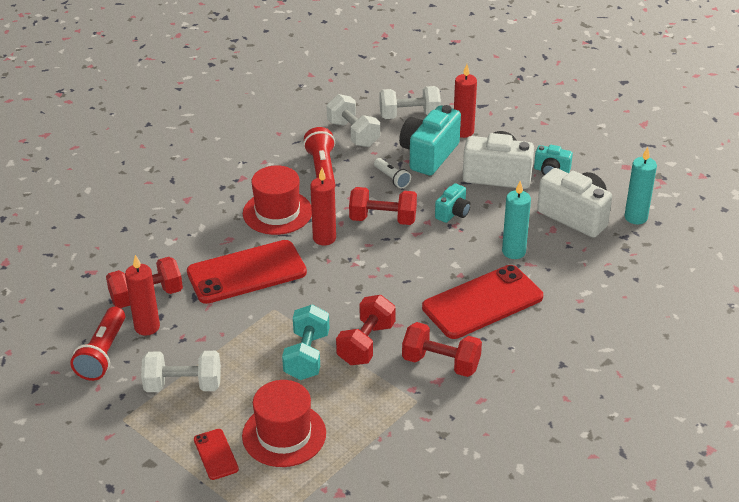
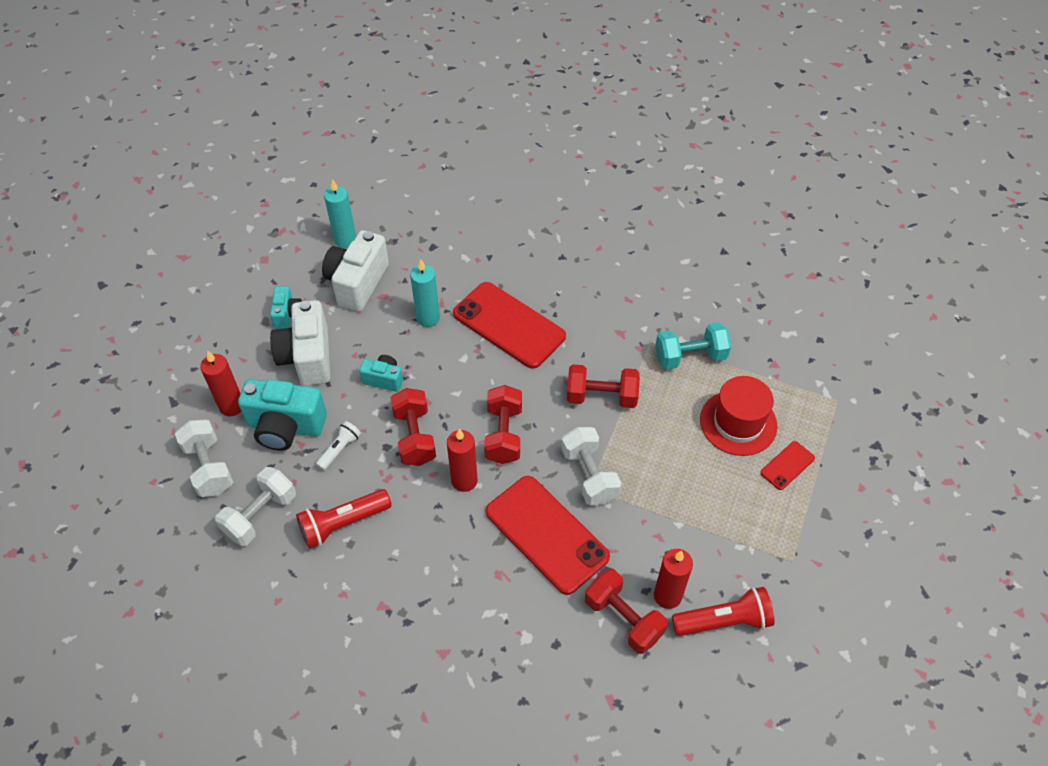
camera: 110 degrees left, 15 degrees up
white dumbbell [141,351,221,392] -> white dumbbell moved to [561,427,621,505]
red hat [243,165,312,235] -> none
turquoise dumbbell [282,305,329,380] -> turquoise dumbbell moved to [655,322,731,370]
red dumbbell [402,322,482,377] -> red dumbbell moved to [484,385,522,464]

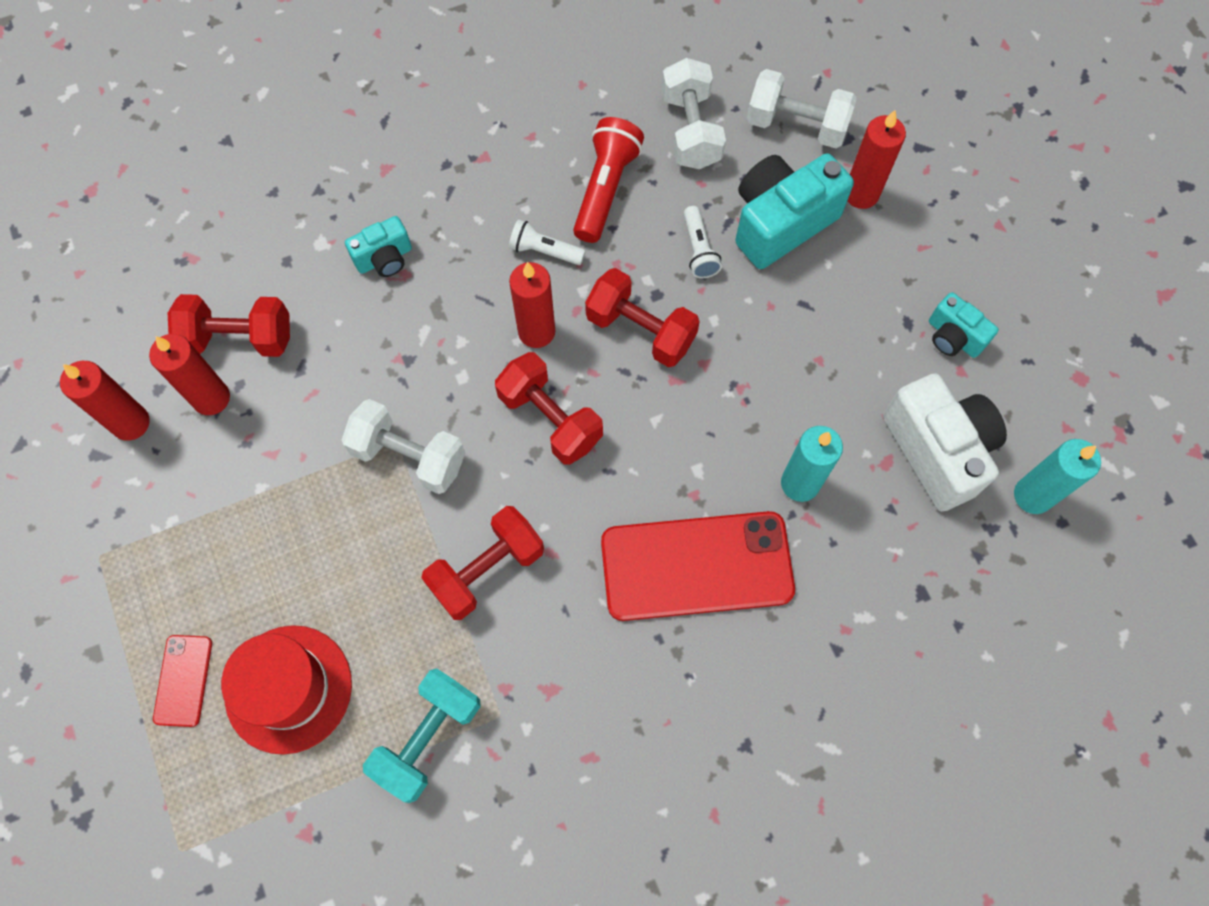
camera: 135 degrees right, 15 degrees up
white camera [270,300,330,386] -> none
turquoise camera [359,355,403,392] -> turquoise camera moved to [345,216,412,277]
red phone [486,476,610,595] -> none
red flashlight [672,587,774,636] -> red candle [60,361,150,441]
none -> white flashlight [509,219,585,265]

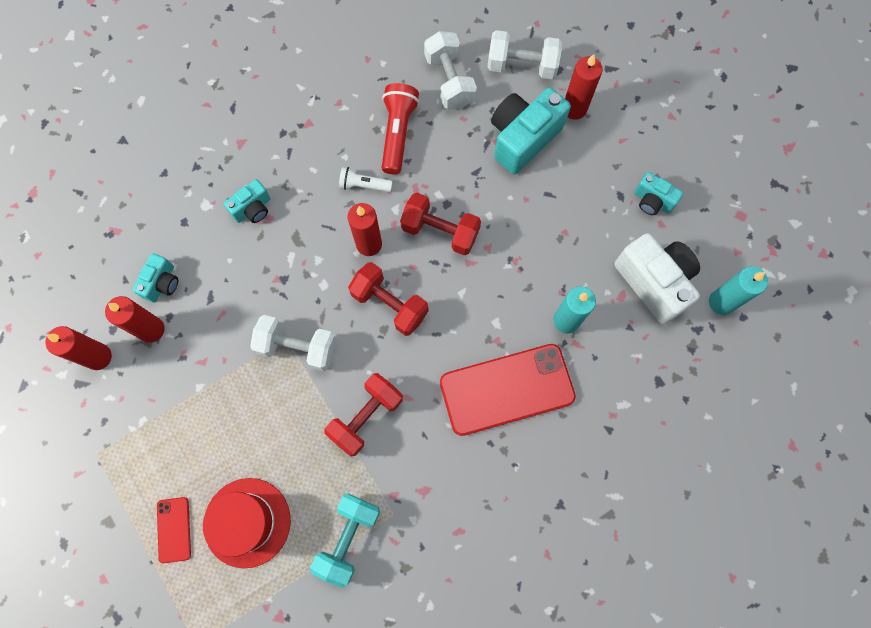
camera: 10 degrees left, 5 degrees up
red dumbbell [168,294,290,357] -> turquoise camera [132,253,178,303]
white flashlight [684,206,722,278] -> none

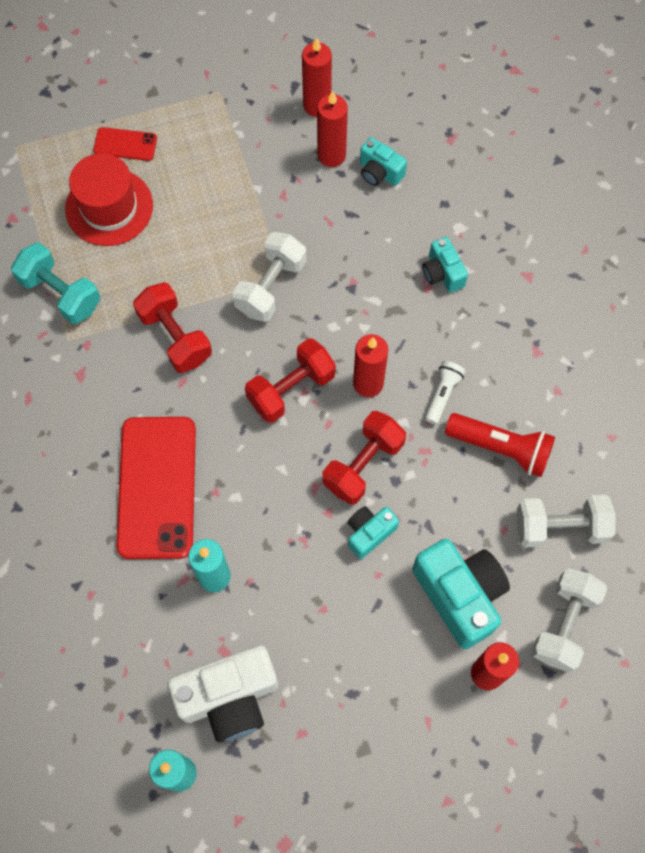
camera: 105 degrees right, 5 degrees down
turquoise camera [634,172,683,215] -> turquoise camera moved to [348,506,399,559]

